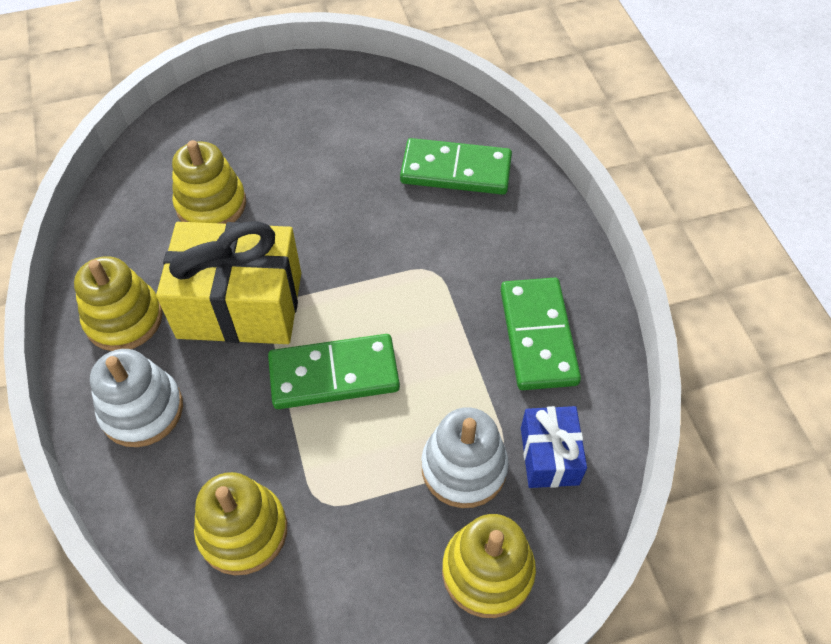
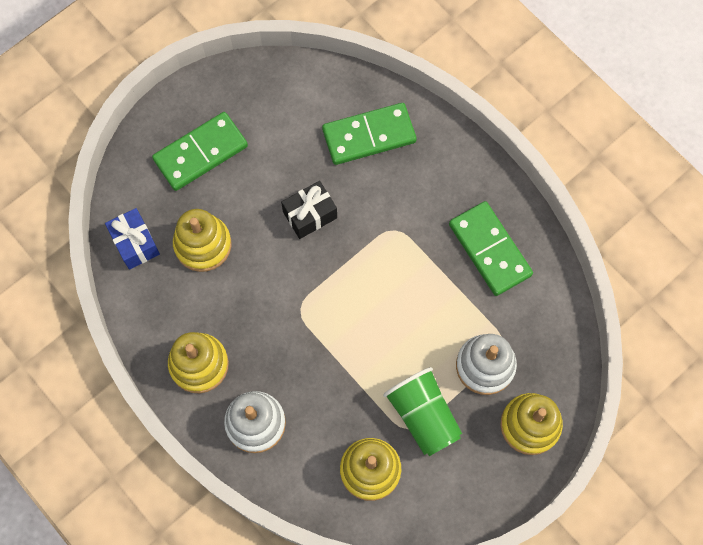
camera: 25 degrees left, 15 degrees up
yellow gift [156,221,301,344] -> none
green domino [268,334,400,409] -> green domino moved to [152,112,248,191]
blue gift [521,406,587,488] -> blue gift moved to [105,208,160,270]
none -> black gift [281,181,337,239]
none -> green cup [383,367,462,456]

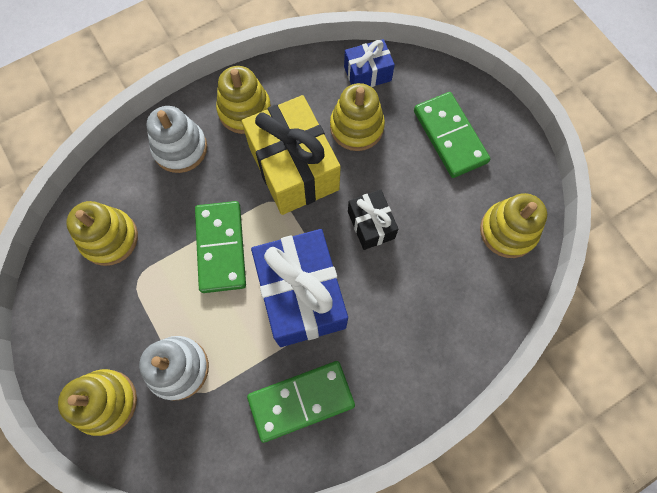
camera: 100 degrees right, 0 degrees up
green domino [322,103,417,165] -> green domino moved to [195,201,246,293]
green cup [383,367,462,456] -> none
none -> yellow gift [242,95,341,215]
none -> blue gift [251,229,348,347]
none -> yellow stacking toy [480,193,547,258]

